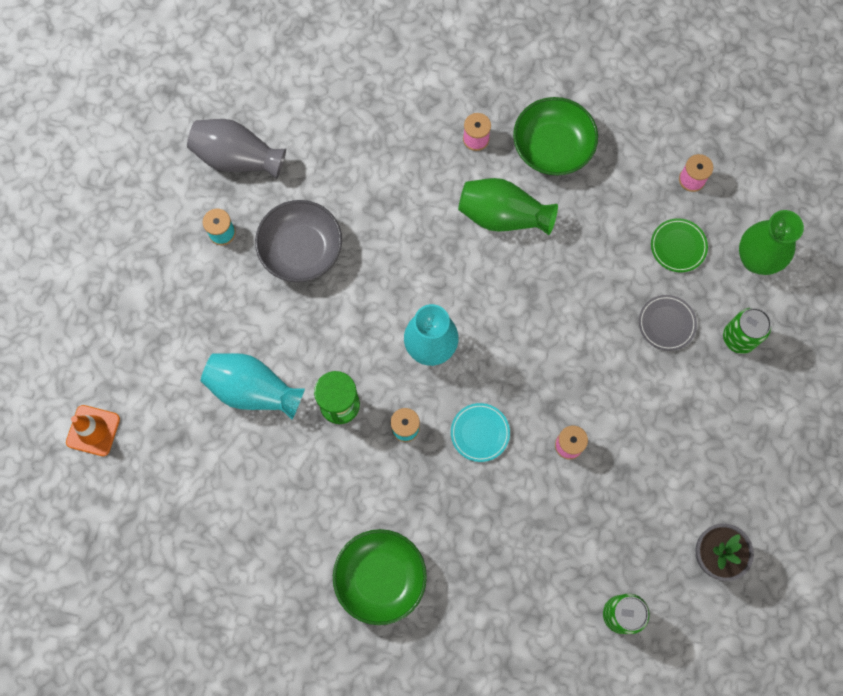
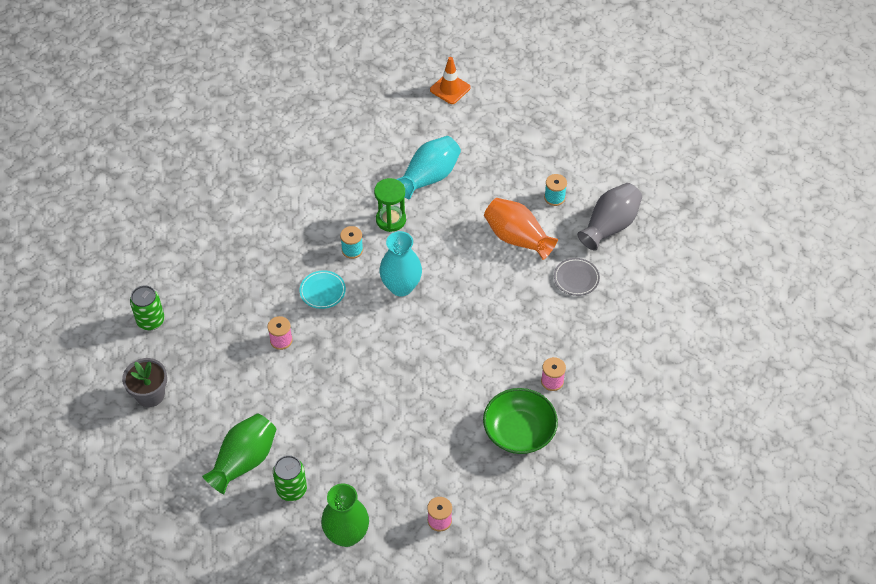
camera: 115 degrees right, 20 degrees down
grey bowl [255,200,342,282] -> orange vase [484,198,558,260]
green bowl [333,529,427,625] -> none
green vase [458,178,558,235] -> green vase moved to [202,413,277,494]
grey plate [639,295,697,351] -> grey plate moved to [554,258,600,296]
green plate [651,218,708,272] -> none

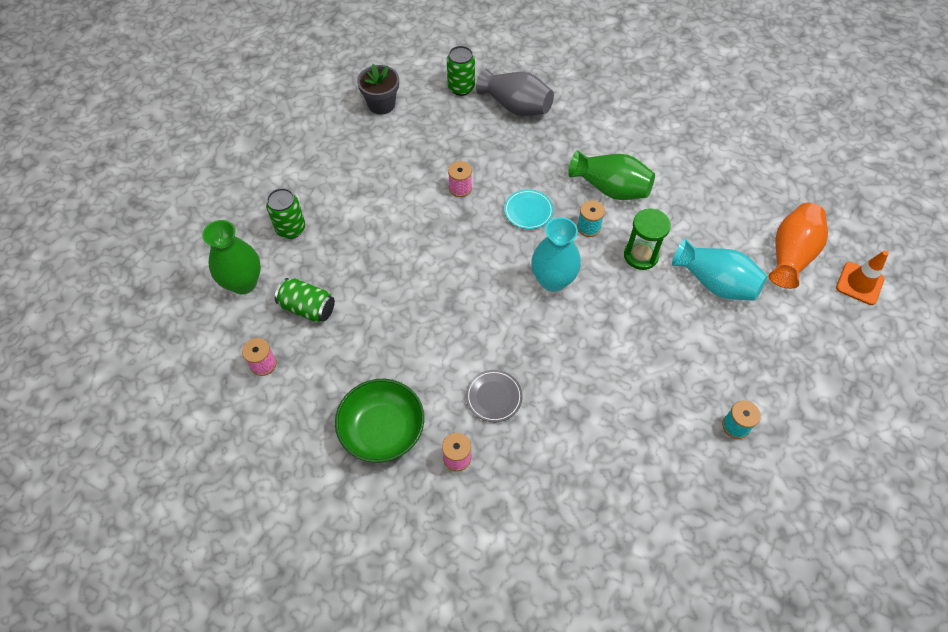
camera: 80 degrees right, 5 degrees up
green vase [202,413,277,494] -> green vase moved to [568,150,655,200]
orange vase [484,198,558,260] -> orange vase moved to [768,203,828,289]
grey plate [554,258,600,296] -> grey plate moved to [466,370,523,422]
grey vase [577,183,642,251] -> grey vase moved to [476,68,554,116]
none -> green can [275,278,335,323]

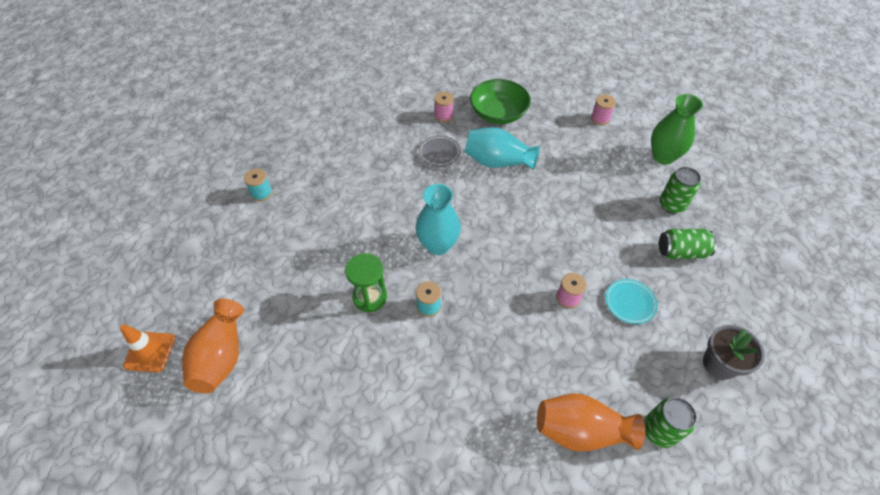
camera: 155 degrees right, 5 degrees down
green can [275,278,335,323] -> green can moved to [659,229,717,259]
grey vase [476,68,554,116] -> orange vase [537,394,646,451]
turquoise plate [504,189,554,230] -> turquoise plate moved to [605,279,658,324]
green vase [568,150,655,200] -> none
turquoise vase [672,239,768,301] -> turquoise vase moved to [465,127,540,170]

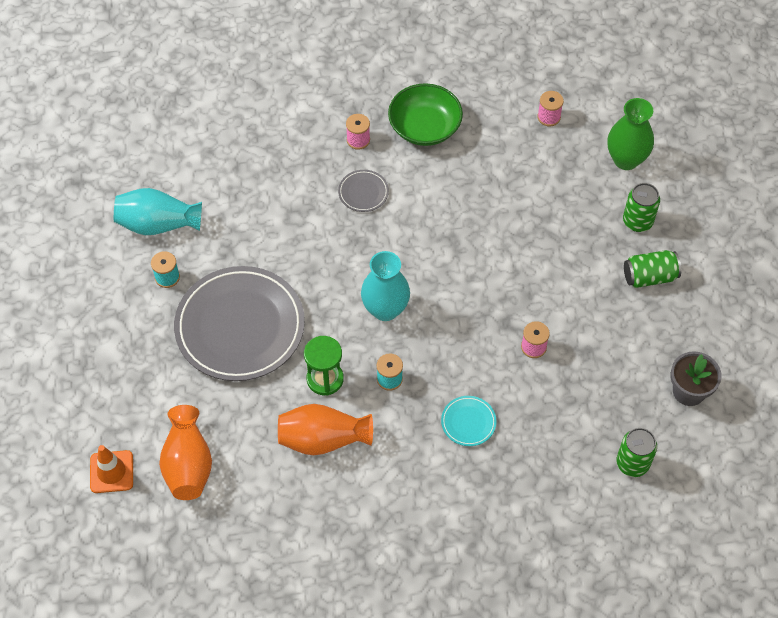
camera: 10 degrees left, 5 degrees up
turquoise vase [465,127,540,170] -> turquoise vase moved to [114,188,202,235]
orange vase [537,394,646,451] -> orange vase moved to [278,404,373,455]
turquoise plate [605,279,658,324] -> turquoise plate moved to [441,396,497,446]
none -> grey plate [174,266,305,381]

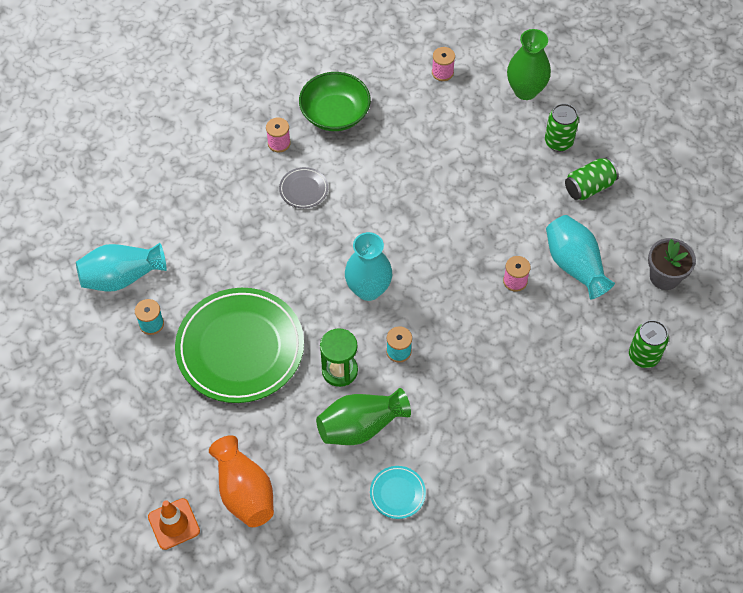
camera: 20 degrees left, 0 degrees up
grey plate [174,266,305,381] -> green plate [175,288,304,403]
orange vase [278,404,373,455] -> green vase [316,388,411,445]
turquoise plate [441,396,497,446] -> turquoise plate moved to [370,466,426,519]
none -> turquoise vase [546,215,615,300]

